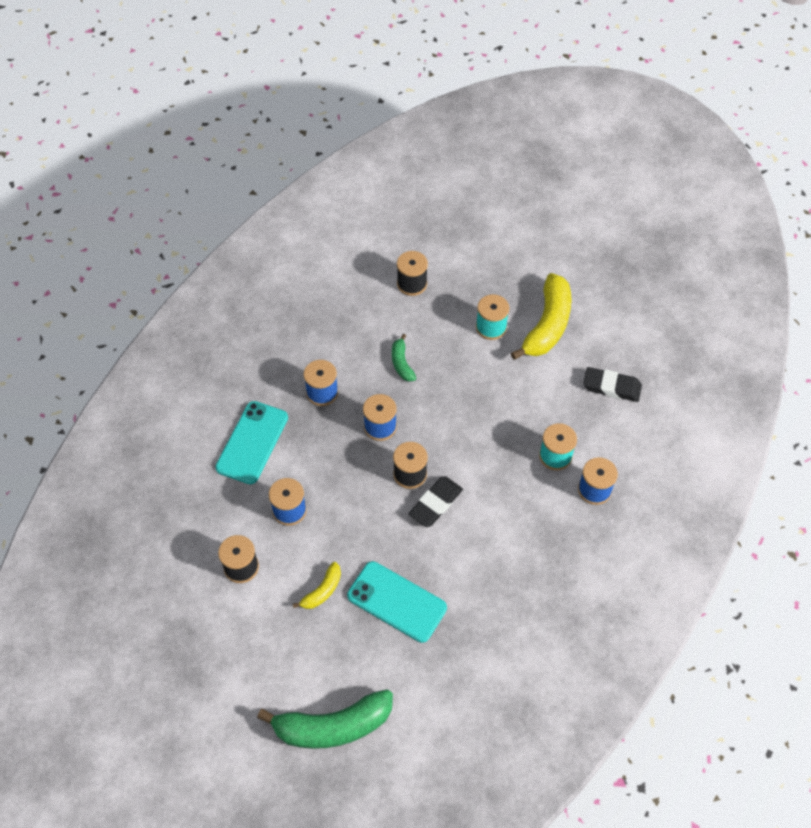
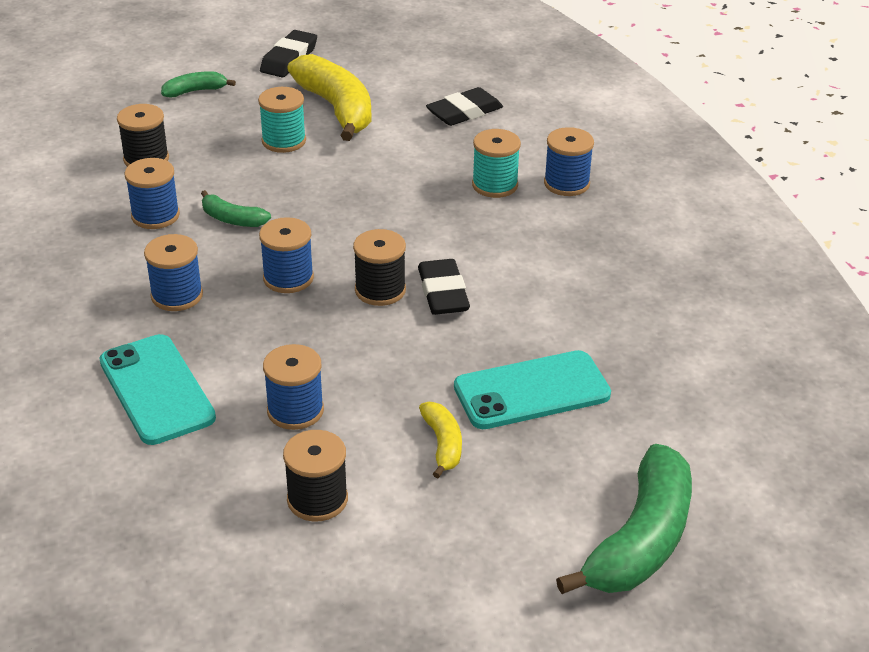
camera: 50 degrees left, 20 degrees down
none -> blue spool [125,158,180,229]
none -> green banana [161,71,236,97]
none -> black eraser [260,30,317,77]

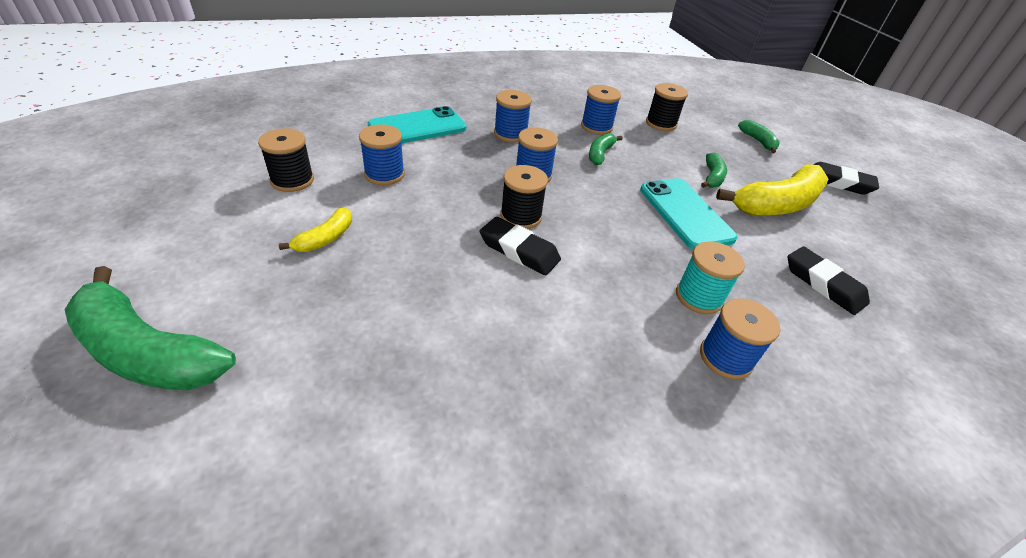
camera: 85 degrees right, 5 degrees up
turquoise spool [258,87,306,153] -> green banana [701,153,727,188]
black eraser [418,259,470,315] -> black eraser turned 45 degrees clockwise [480,217,561,275]
yellow banana [419,402,462,478] -> yellow banana turned 45 degrees counterclockwise [279,207,352,252]
turquoise phone [454,350,611,429] -> turquoise phone moved to [640,178,737,250]

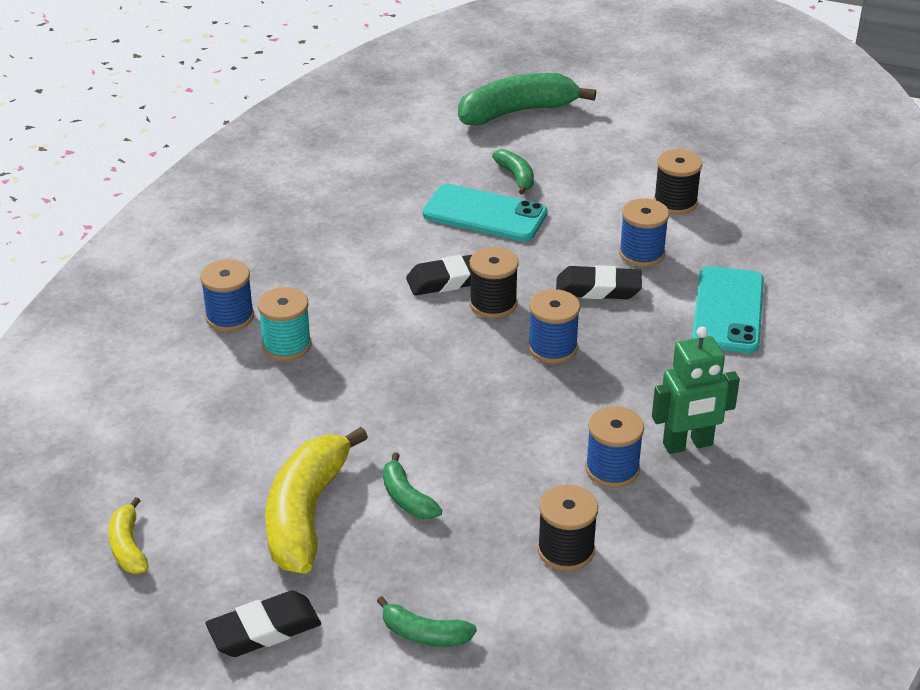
camera: 135 degrees right, 5 degrees down
yellow banana [279,207,352,252] -> yellow banana moved to [108,497,149,574]
blue spool [494,90,532,142] -> none
green banana [589,133,623,165] -> green banana moved to [492,149,534,195]
turquoise phone [640,178,737,250] -> turquoise phone moved to [423,184,547,242]
black eraser [788,246,870,315] -> black eraser moved to [556,265,642,299]
none -> green robot [652,327,740,454]

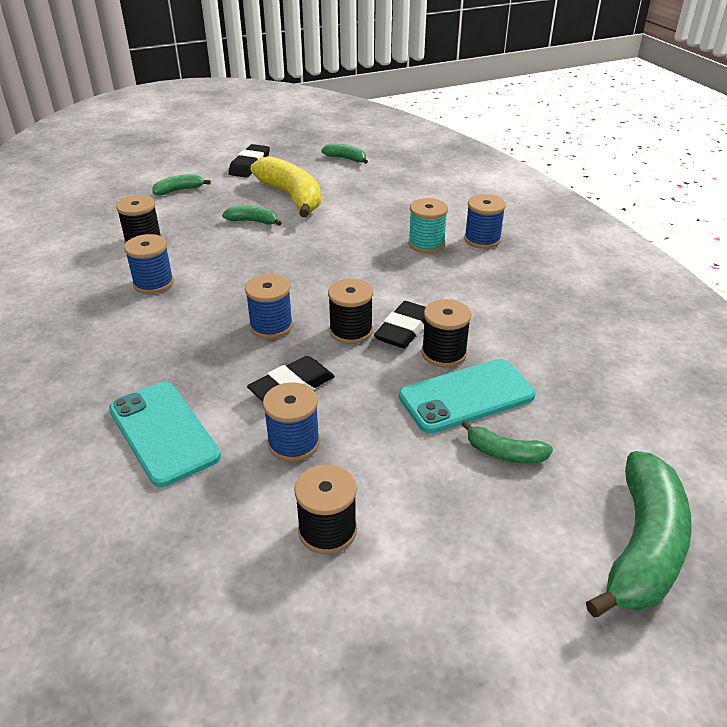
camera: 135 degrees right, 0 degrees up
yellow banana [108,497,149,574] -> green banana [321,143,368,164]
green robot [652,327,740,454] -> none
none -> black spool [421,299,471,367]

